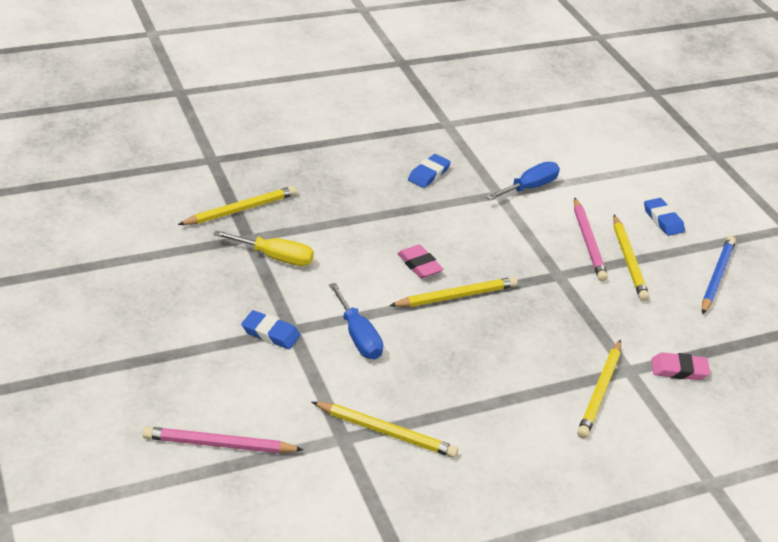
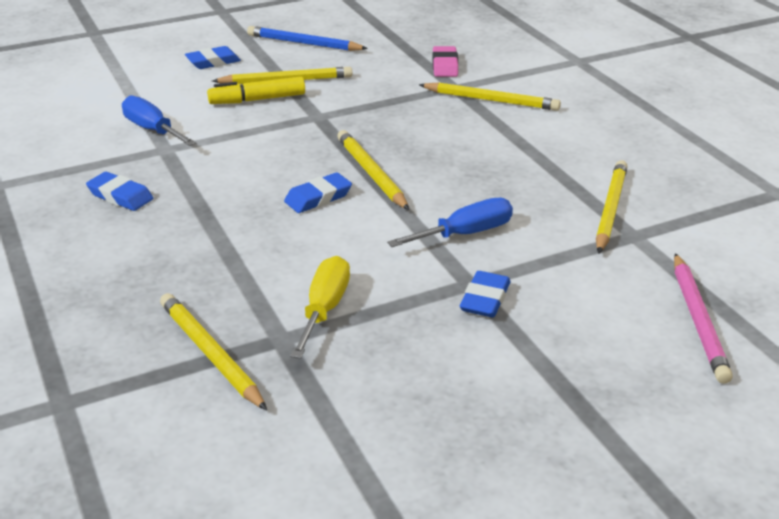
camera: 90 degrees left, 5 degrees down
pink eraser [397,245,443,278] -> blue eraser [284,172,352,213]
pink pencil [574,197,608,282] -> yellow marker [207,77,305,104]

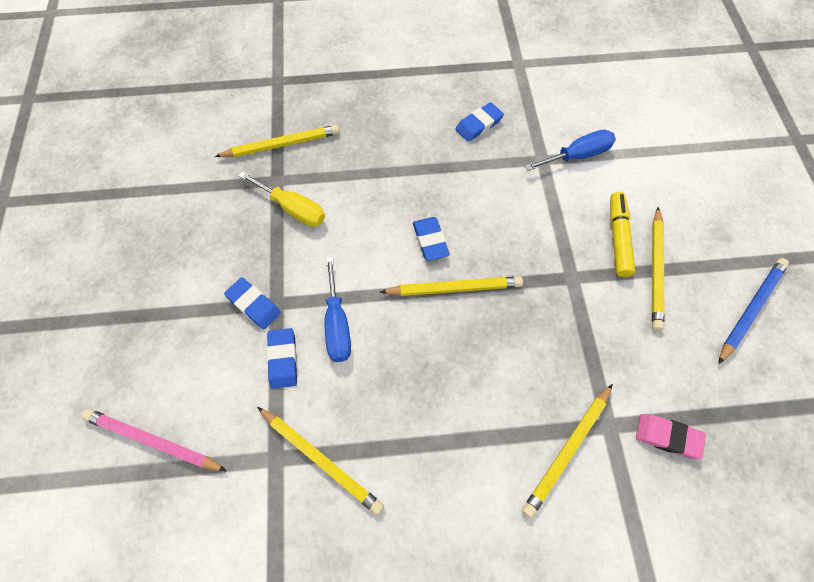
camera: 110 degrees right, 30 degrees up
blue eraser [185,46,241,69] -> blue eraser moved to [266,328,297,389]

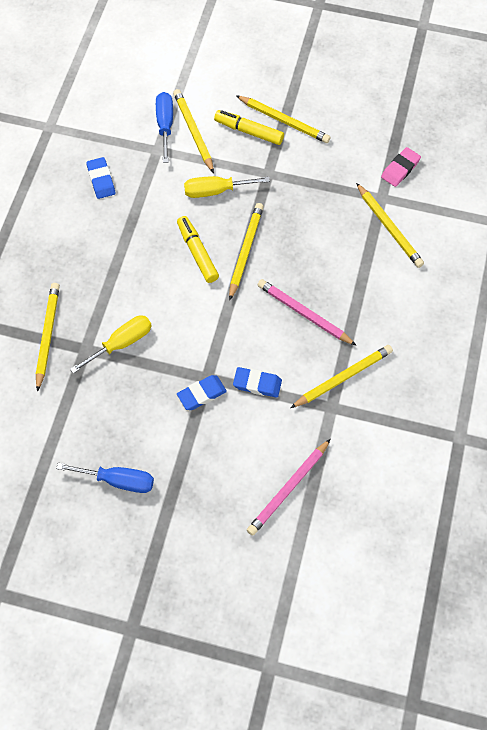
camera: 70 degrees left, 0 degrees up
blue screwdriver [325,257,351,362] -> blue screwdriver moved to [56,463,154,493]
blue eraser [413,217,450,261] -> yellow marker [177,216,219,283]
blue pencil [718,258,789,364] -> none
none -> yellow pencil [173,89,214,173]
none -> yellow screwdriver [184,176,270,198]
none -> pink pencil [258,279,357,346]

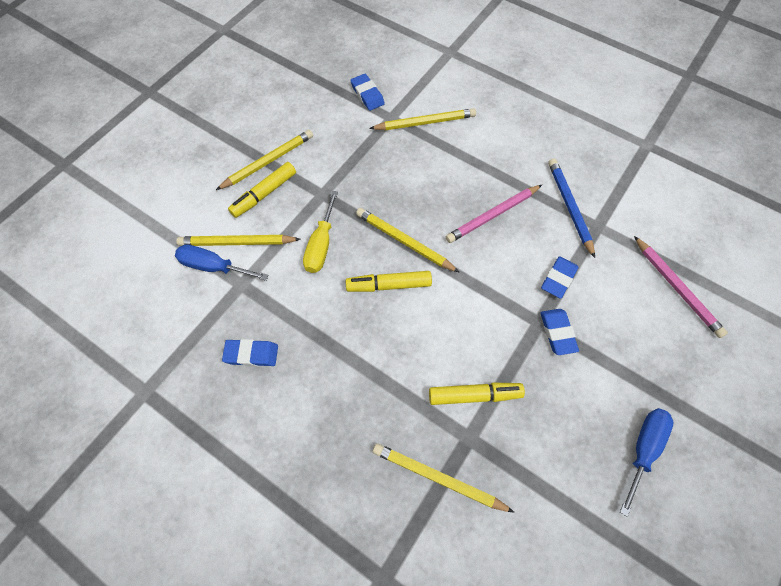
camera: 70 degrees left, 0 degrees up
yellow screwdriver [70,315,152,374] -> yellow marker [429,383,525,405]
yellow pencil [290,345,393,408] -> blue pencil [548,159,595,258]
pink eraser [381,147,421,187] -> blue eraser [350,74,385,111]

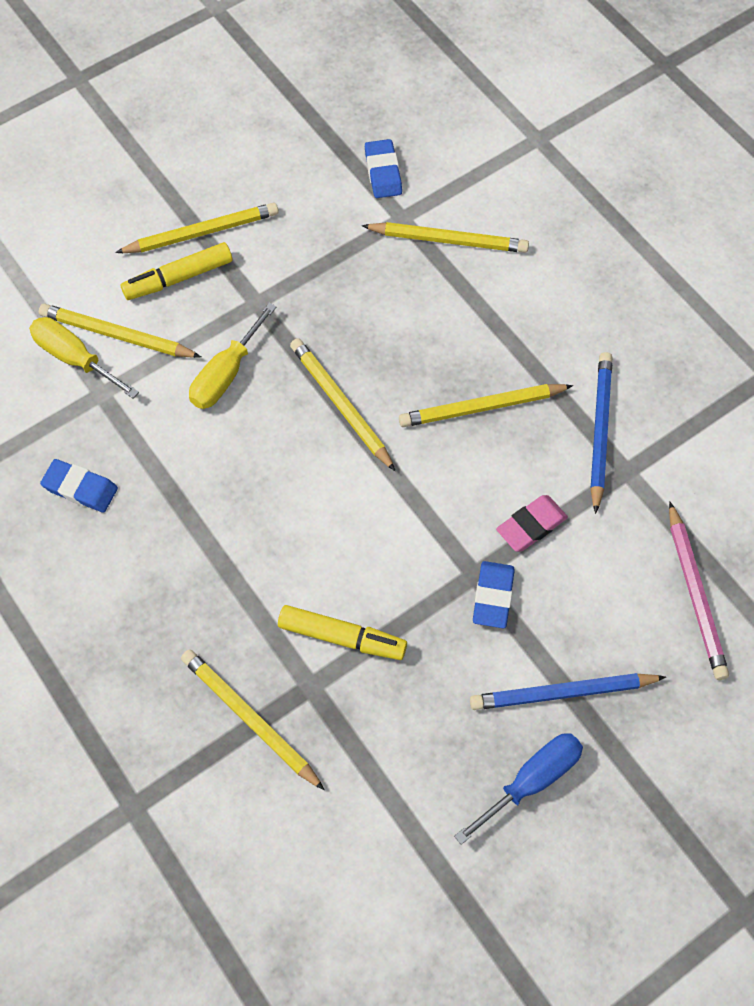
camera: 20 degrees right, 0 degrees up
blue screwdriver [175,244,269,281] -> yellow screwdriver [29,317,139,399]
yellow marker [346,271,432,292] -> none
pink pencil [446,185,542,243] -> yellow pencil [399,384,573,427]
blue eraser [541,256,578,299] -> pink eraser [496,495,568,552]
none -> blue pencil [470,673,666,710]

